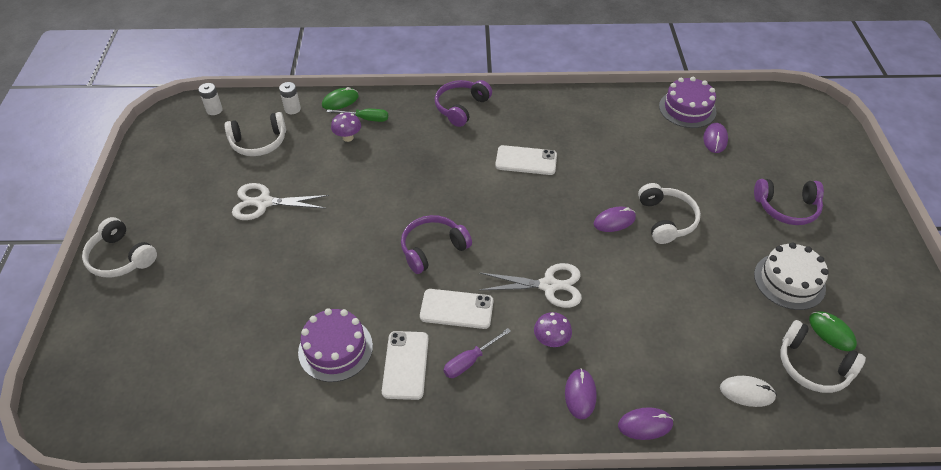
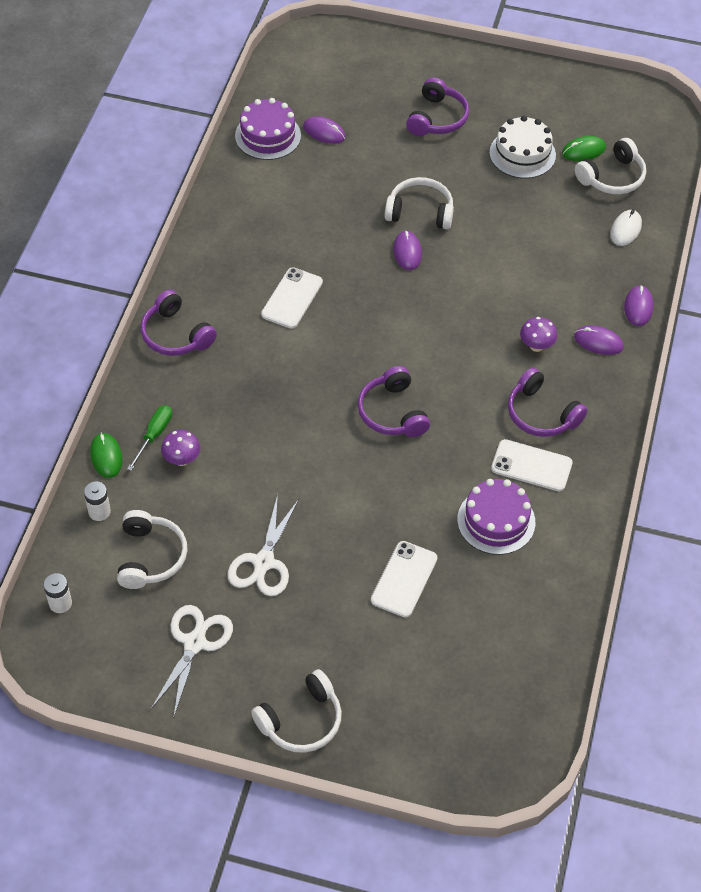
camera: 75 degrees left, 5 degrees up
white phone [420,289,493,329] -> white phone moved to [371,541,438,617]
purple screwdriver [444,328,511,378] -> purple headphones [508,368,588,437]
white scissors [480,263,582,308] -> white scissors moved to [151,605,233,716]

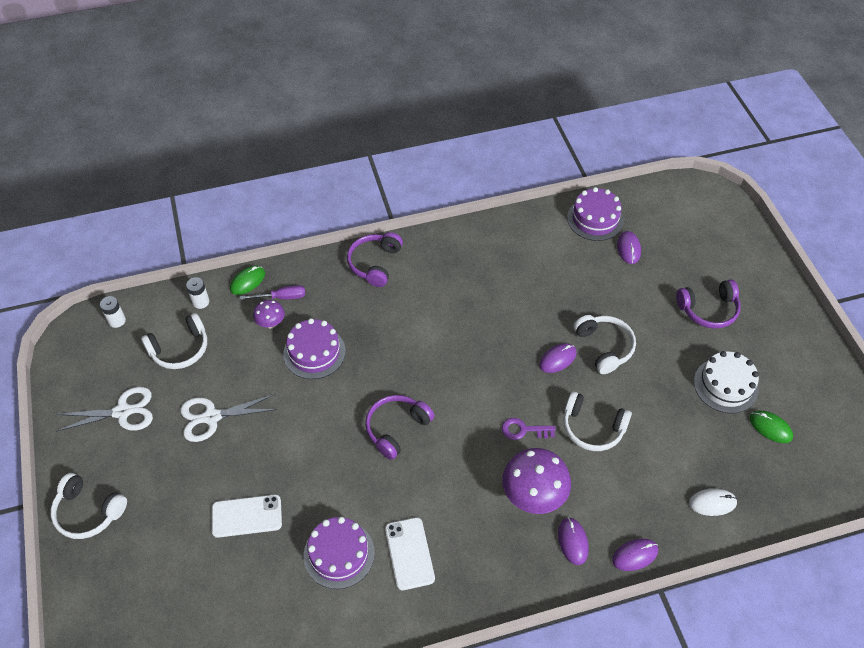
camera: 60 degrees right, 0 degrees up
green screwdriver [127,405,172,471] -> purple screwdriver [240,285,305,300]
white phone [261,267,323,329] -> none
purple headphones [508,368,588,437] -> none
purple mushroom [520,317,557,352] -> purple mushroom [502,448,571,514], size x1.92
white headphones [575,138,646,194] -> white headphones moved to [563,391,632,451]
none -> purple cake [283,318,346,379]
none -> purple key [502,418,556,440]

